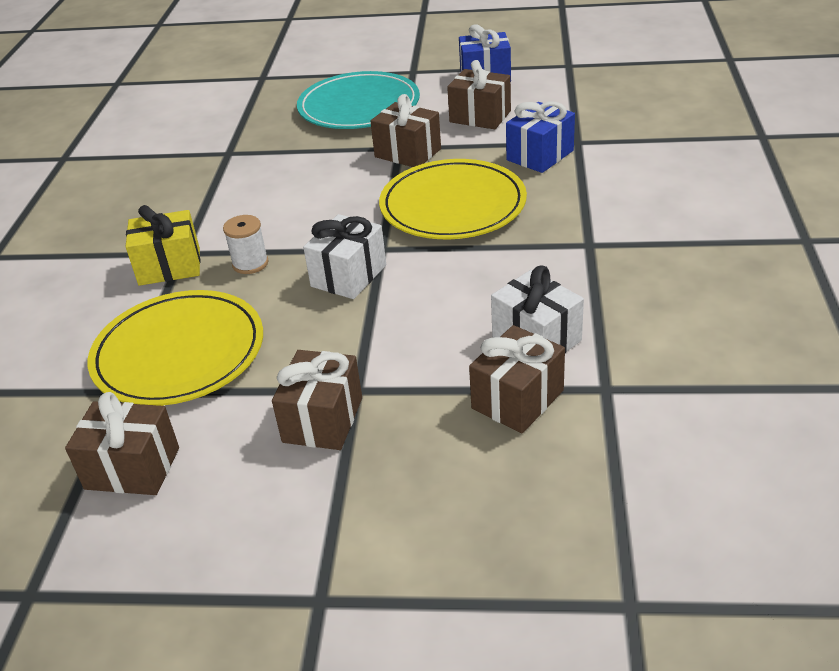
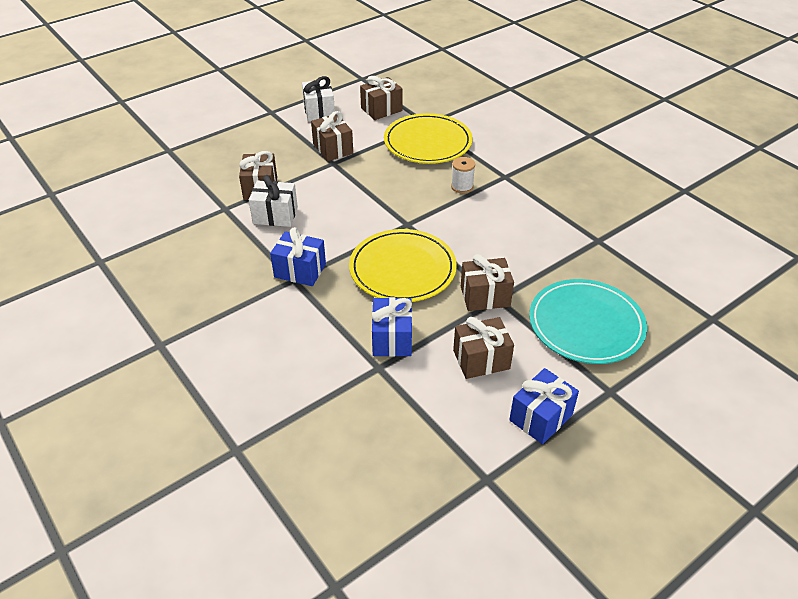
camera: 135 degrees right, 5 degrees up
yellow gift [126,205,200,286] -> none
white gift [303,214,386,299] -> white gift moved to [302,76,335,122]
none -> blue gift [270,227,326,286]

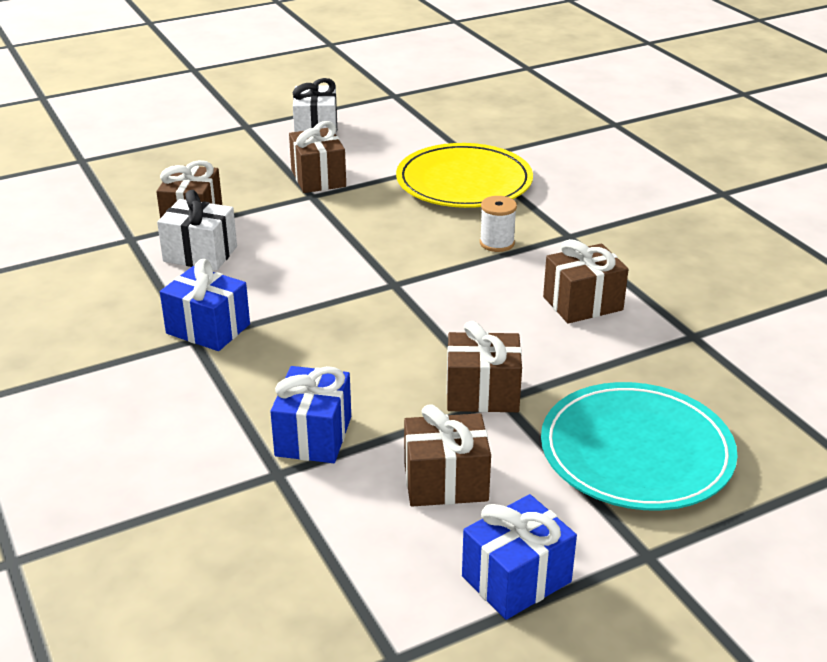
camera: 10 degrees right, 10 degrees down
yellow plate [349,229,457,302] -> none
brown gift [360,76,402,120] -> brown gift moved to [543,239,629,324]

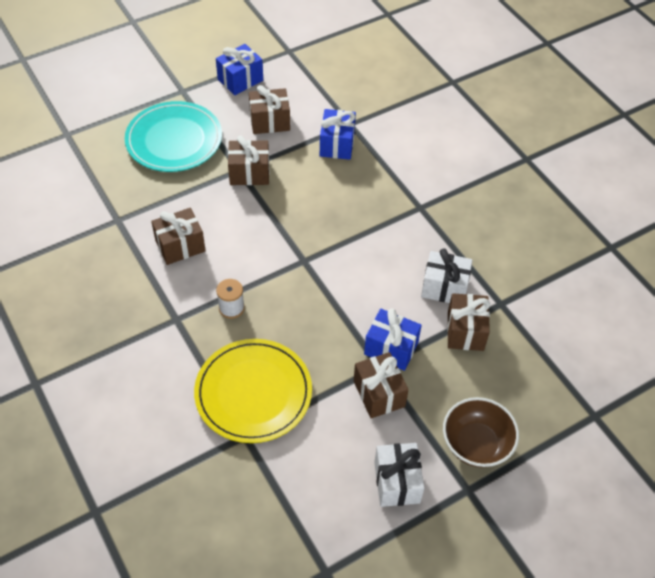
camera: 175 degrees right, 20 degrees up
blue gift [160,259,250,351] -> blue gift moved to [364,309,422,371]
none -> brown bowl [443,397,519,468]

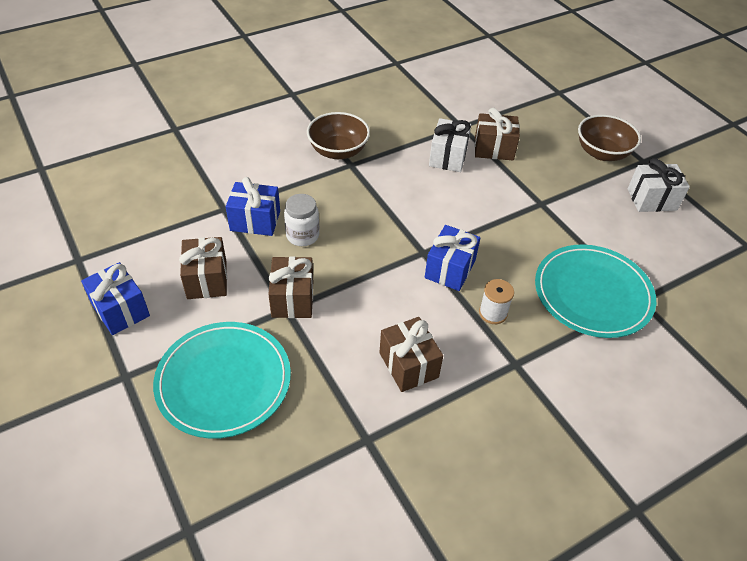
camera: 90 degrees left, 5 degrees down
yellow plate [194,339,312,443] -> turquoise plate [535,244,656,338]
brown gift [354,352,409,418] -> none
blue gift [364,309,422,371] -> blue gift moved to [425,225,480,291]
none -> white jar [284,194,319,246]
none -> brown bowl [307,112,370,159]

